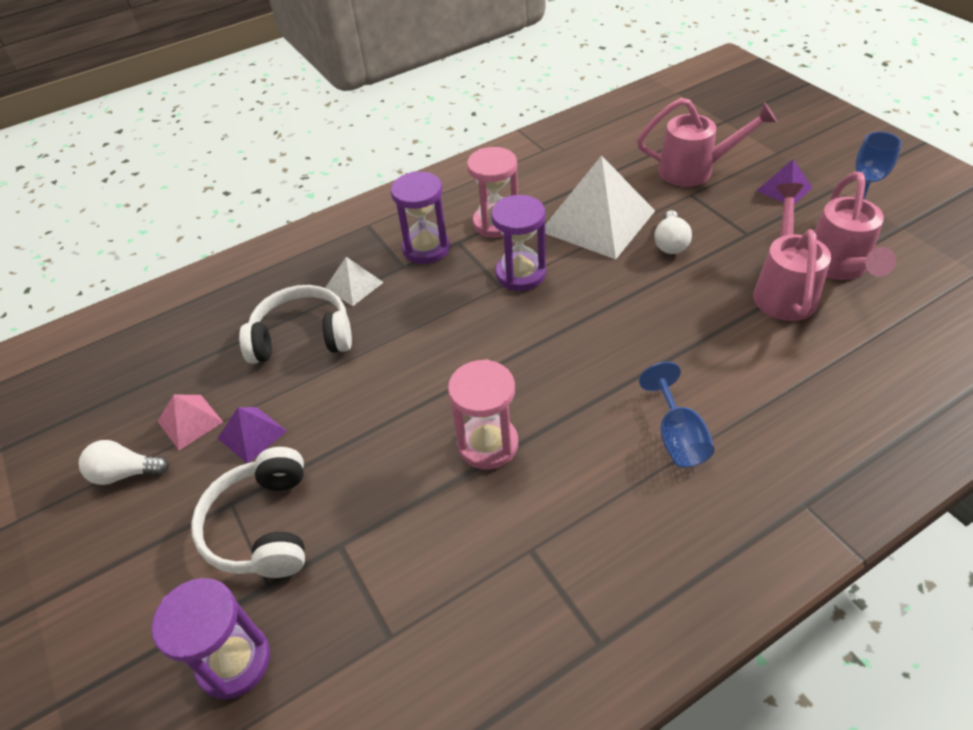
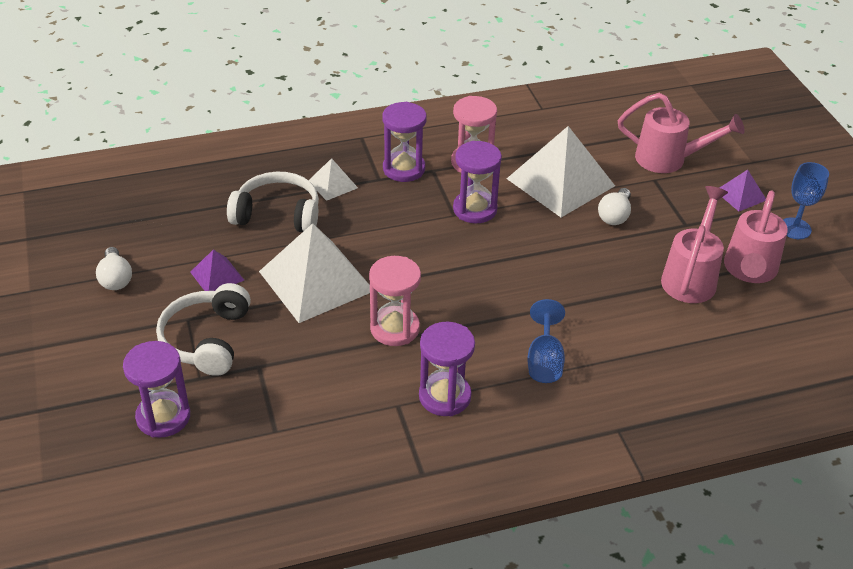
camera: 10 degrees right, 5 degrees down
white light bulb [79,440,169,485] -> white light bulb turned 120 degrees counterclockwise [96,247,132,290]
pink pyramid [157,395,223,450] -> none
none -> white pyramid [259,223,370,323]
none -> purple hourglass [419,322,475,416]

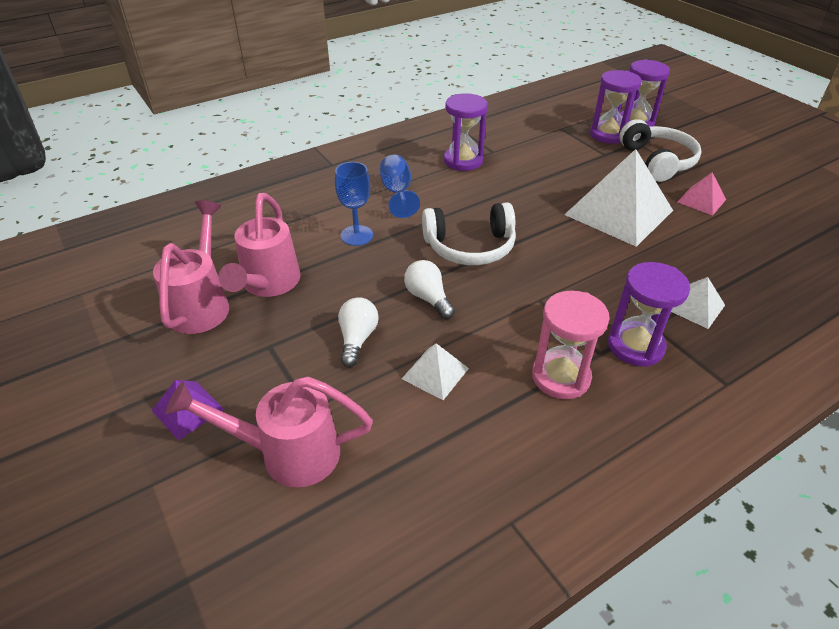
camera: 165 degrees right, 0 degrees up
white light bulb [96,247,132,290] -> white light bulb moved to [404,260,455,319]
purple pyramid [190,249,244,291] -> pink pyramid [677,173,726,216]
white headphones [227,172,319,232] -> white headphones moved to [422,202,516,265]
pink hourglass [369,256,421,346] -> none
purple hourglass [453,141,502,223] -> purple hourglass moved to [590,70,642,144]
white pyramid [507,126,615,217] -> white pyramid [402,343,469,400], size x0.47
blue goblet [783,162,829,239] -> blue goblet moved to [335,162,373,246]

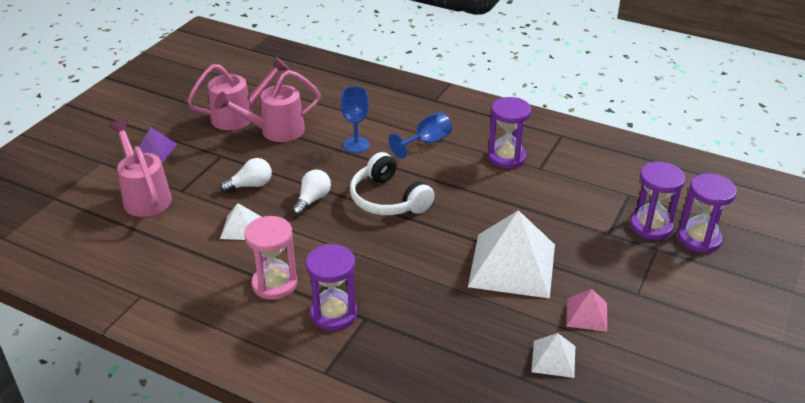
camera: 60 degrees right, 5 degrees down
white headphones [619,119,702,182] -> none
white pyramid [671,277,725,329] -> white pyramid moved to [531,333,575,378]

